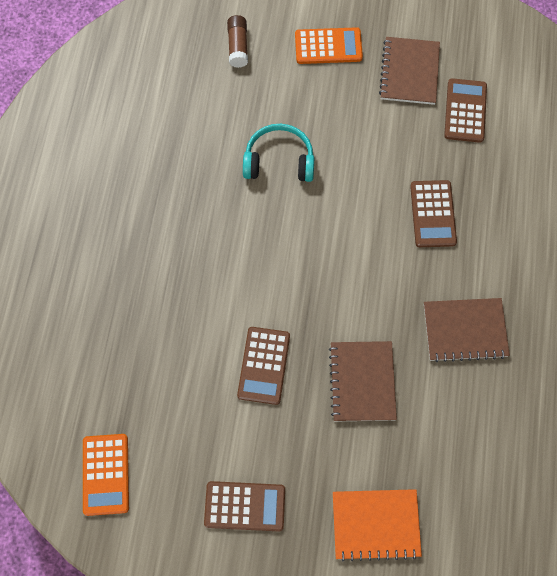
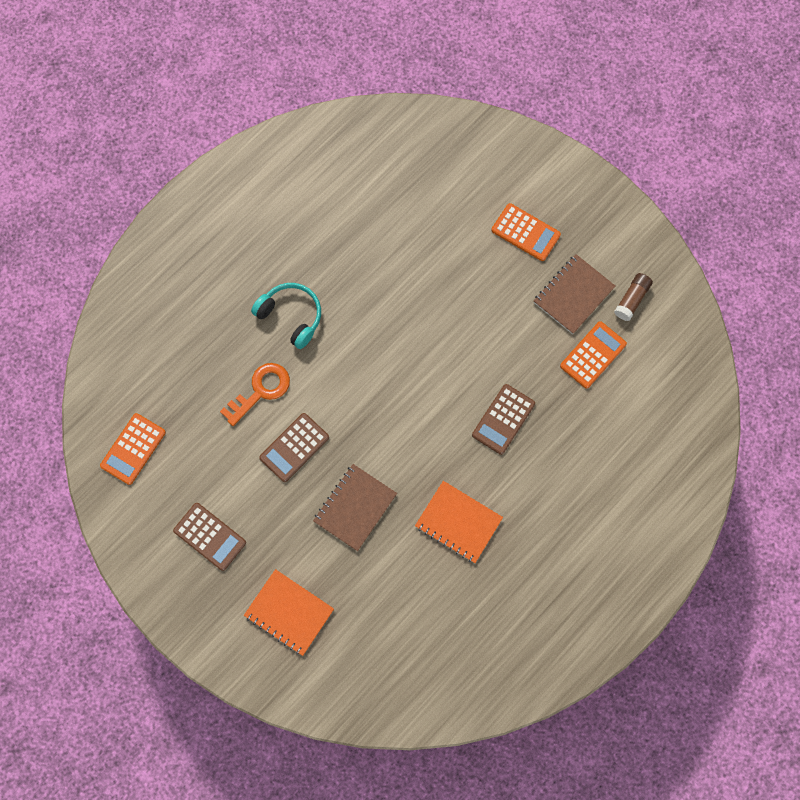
camera: 35 degrees right, 5 degrees up
brown glue stick [227,15,248,68] -> brown glue stick moved to [614,273,653,321]
turquoise headphones [243,124,314,182] -> turquoise headphones moved to [251,283,321,349]
brown notebook [424,298,510,362] -> orange notebook [415,481,503,563]
brown calculator [444,78,487,143] -> orange calculator [560,321,627,389]
none -> orange key [220,363,290,426]

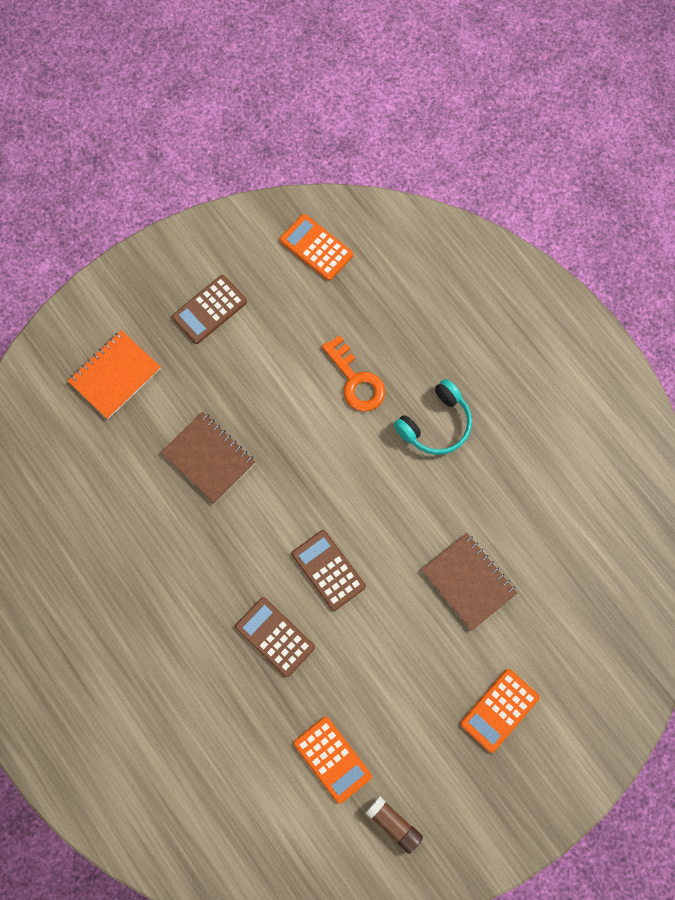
camera: 100 degrees right, 0 degrees up
brown calculator [259,413,329,482] -> brown calculator moved to [292,530,366,611]
orange notebook [415,481,503,563] -> none
brown notebook [534,254,615,334] -> brown notebook moved to [421,533,517,631]

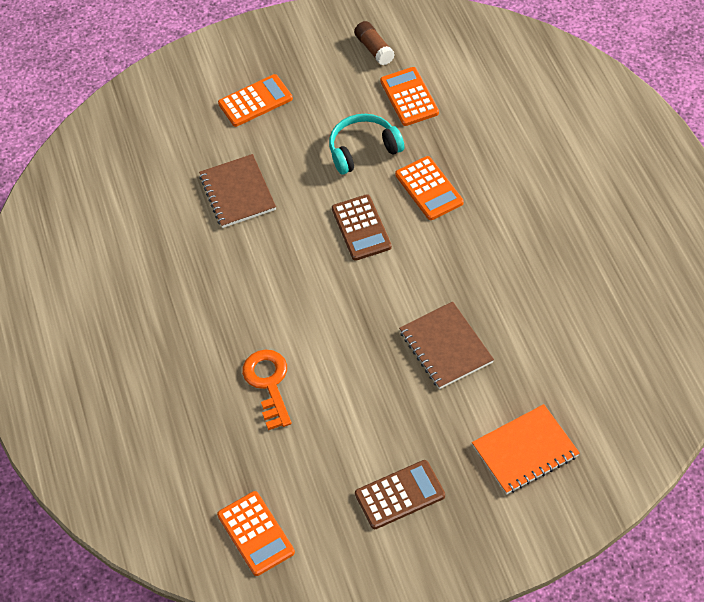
camera: 155 degrees left, 20 degrees down
brown calculator [235,597,315,677] -> orange calculator [395,156,464,220]
turquoise headphones [394,379,472,455] -> turquoise headphones moved to [329,114,404,175]

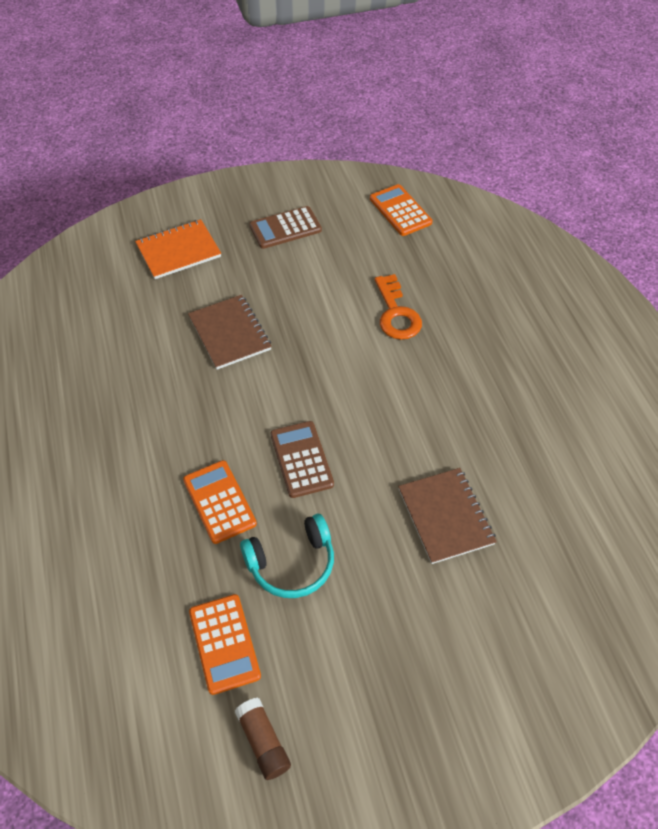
camera: 175 degrees right, 0 degrees up
orange calculator [218,74,293,127] -> none

